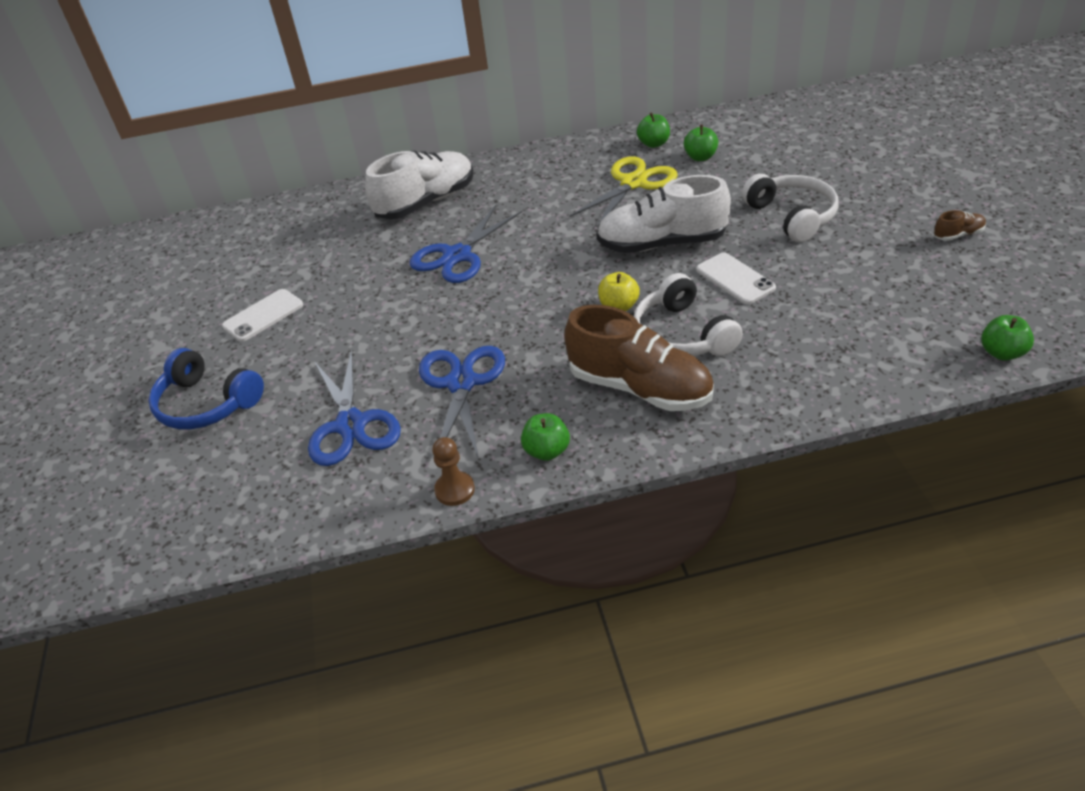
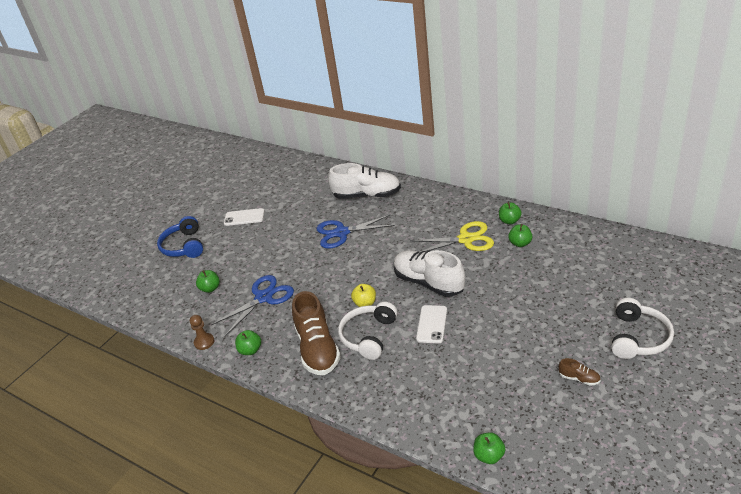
camera: 45 degrees right, 5 degrees down
blue scissors [308,349,401,466] -> green apple [196,270,220,293]
white headphones [742,174,839,242] -> white headphones moved to [611,298,674,359]

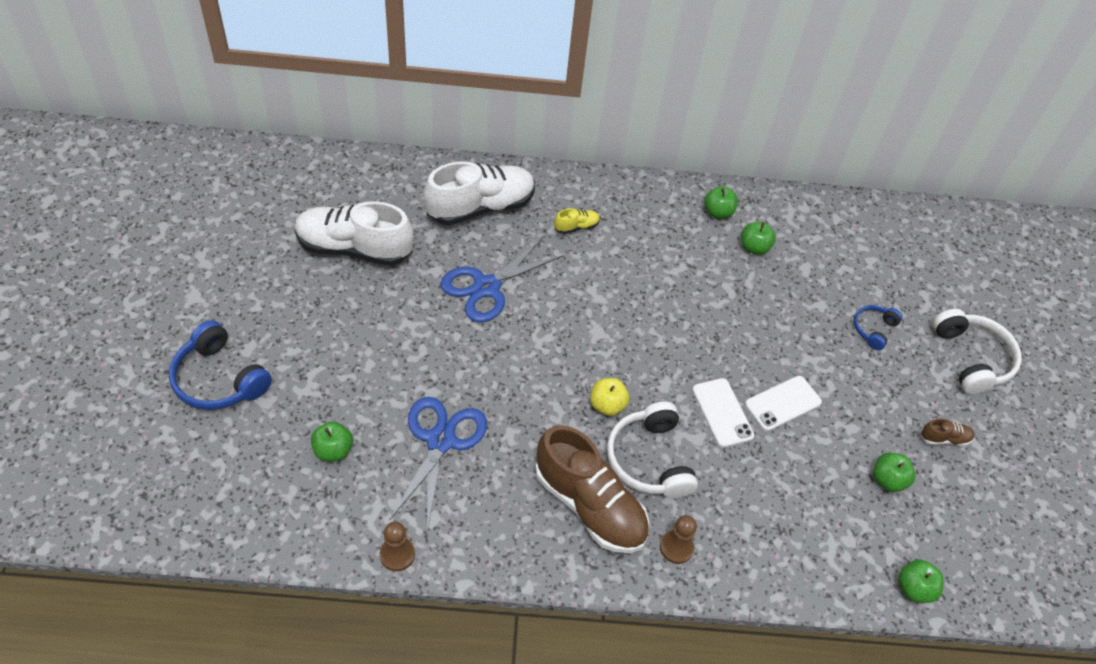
camera: 40 degrees left, 15 degrees up
white phone [224,208,265,226] -> white phone moved to [745,376,822,431]
green apple [235,330,261,355] -> green apple moved to [873,453,915,492]
white shoe [394,250,465,297] -> white shoe moved to [295,201,414,266]
yellow scissors [410,221,494,252] -> none
none -> yellow shoe [555,208,600,234]
none -> brown pawn [660,515,697,564]
none -> blue headphones [854,305,902,350]

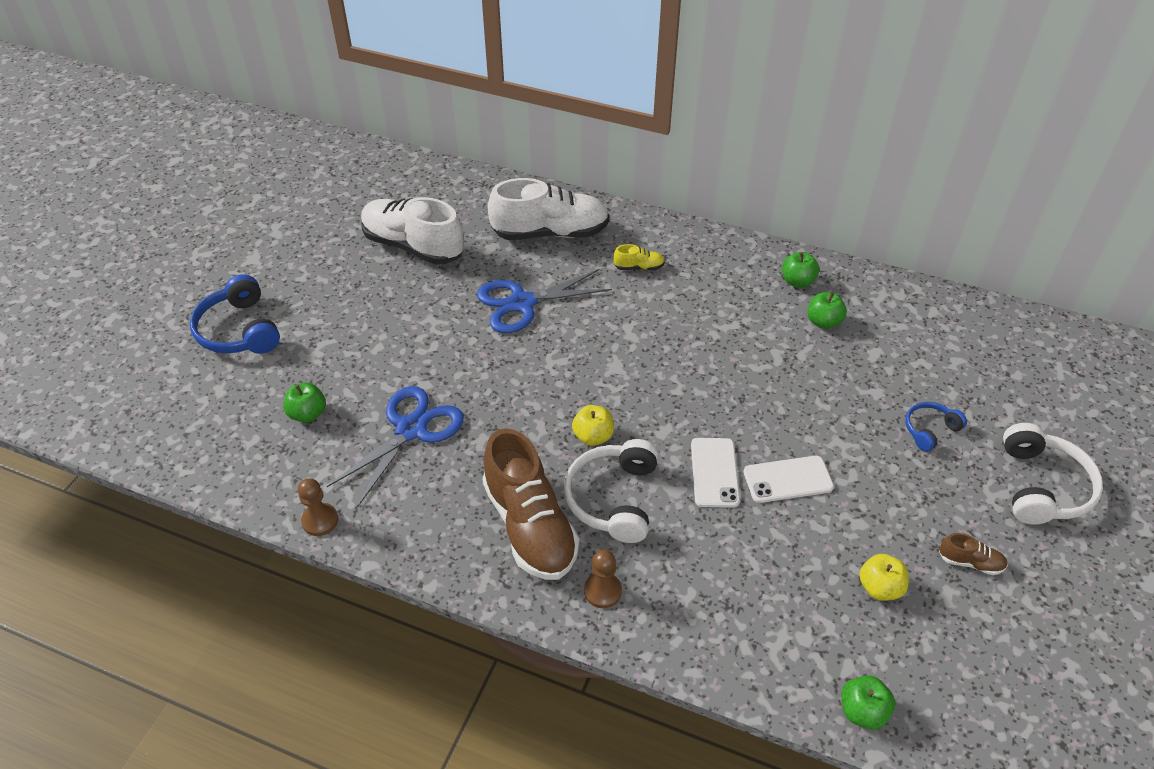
camera: 25 degrees right, 5 degrees down
green apple [873,453,915,492] -> yellow apple [859,554,909,601]

